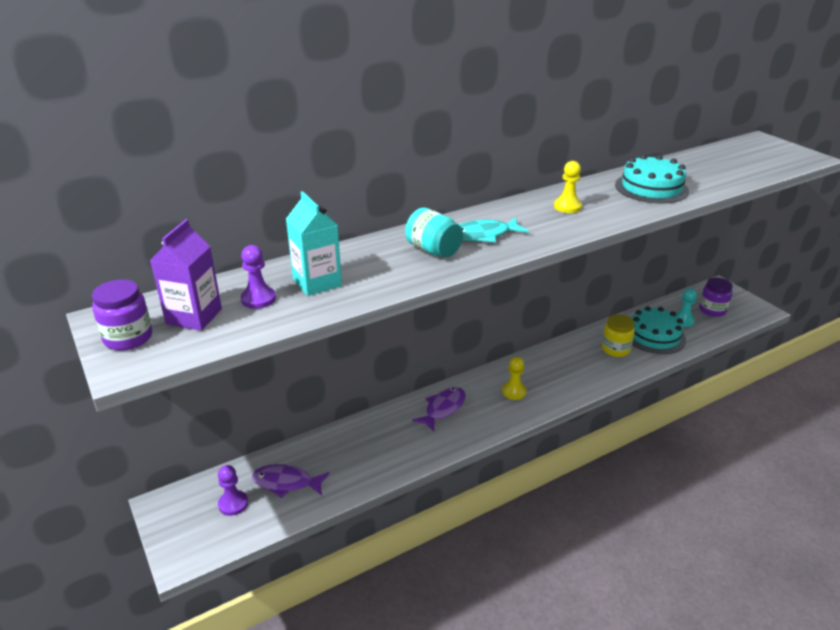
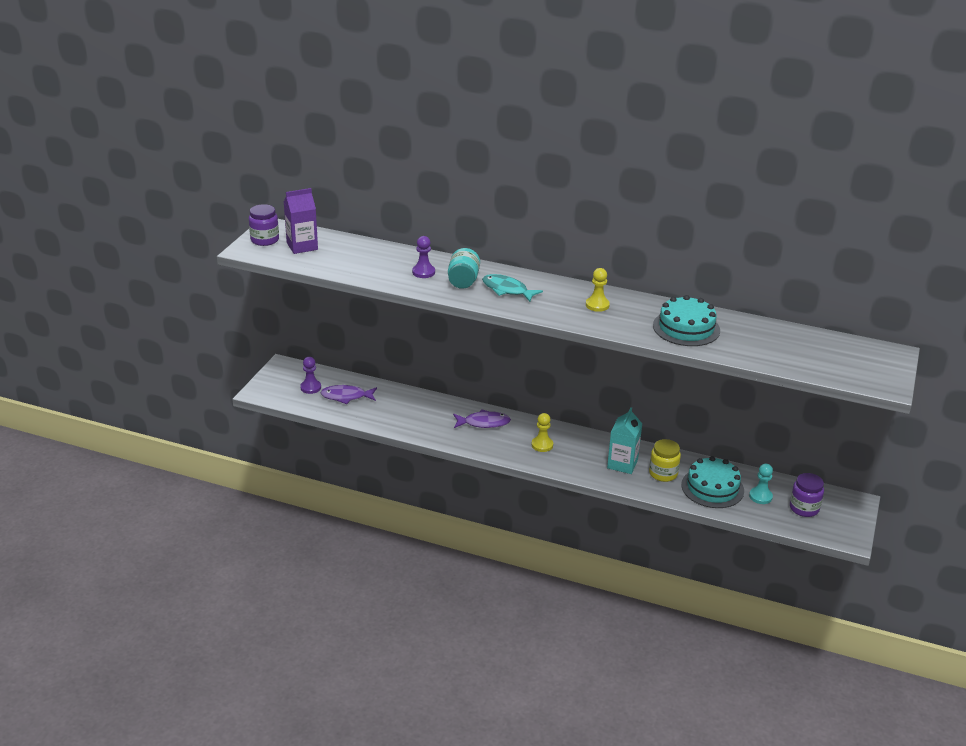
camera: 50 degrees right, 0 degrees up
purple pawn [241,245,276,309] -> purple pawn moved to [412,236,435,278]
purple fish [252,464,330,498] -> purple fish turned 60 degrees counterclockwise [320,385,377,404]
turquoise carton [286,191,342,296] -> turquoise carton moved to [607,407,642,474]

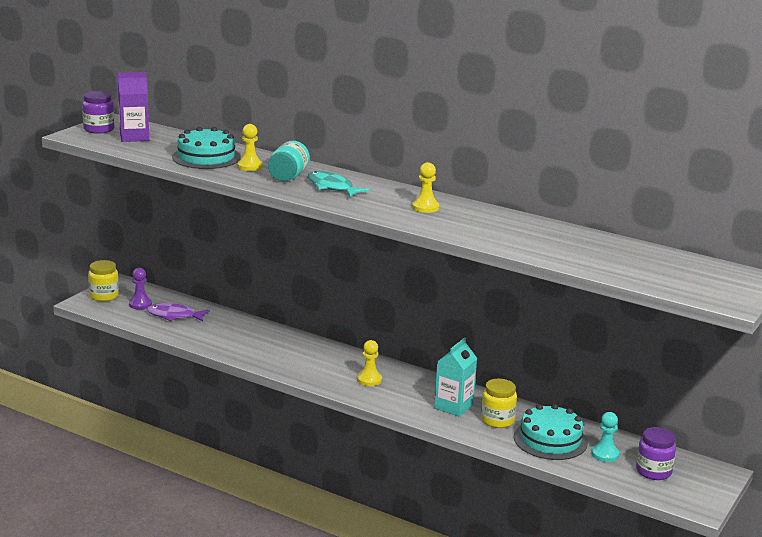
camera: 10 degrees right, 10 degrees down
purple pawn [412,236,435,278] -> yellow pawn [237,124,263,171]
purple fish [453,409,511,428] -> none
turquoise cake [653,295,720,346] -> turquoise cake moved to [172,127,241,169]
none -> yellow jar [88,260,119,302]

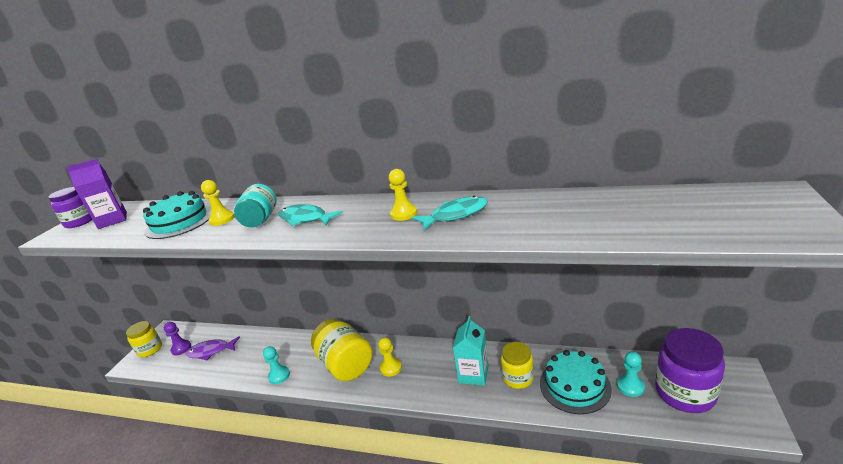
camera: 10 degrees left, 5 degrees up
purple jar [636,427,676,480] -> purple jar [655,328,725,413], size x1.61
none -> turquoise pawn [263,346,290,384]
none -> yellow jar [311,319,373,381]
none -> turquoise fish [412,196,488,230]

